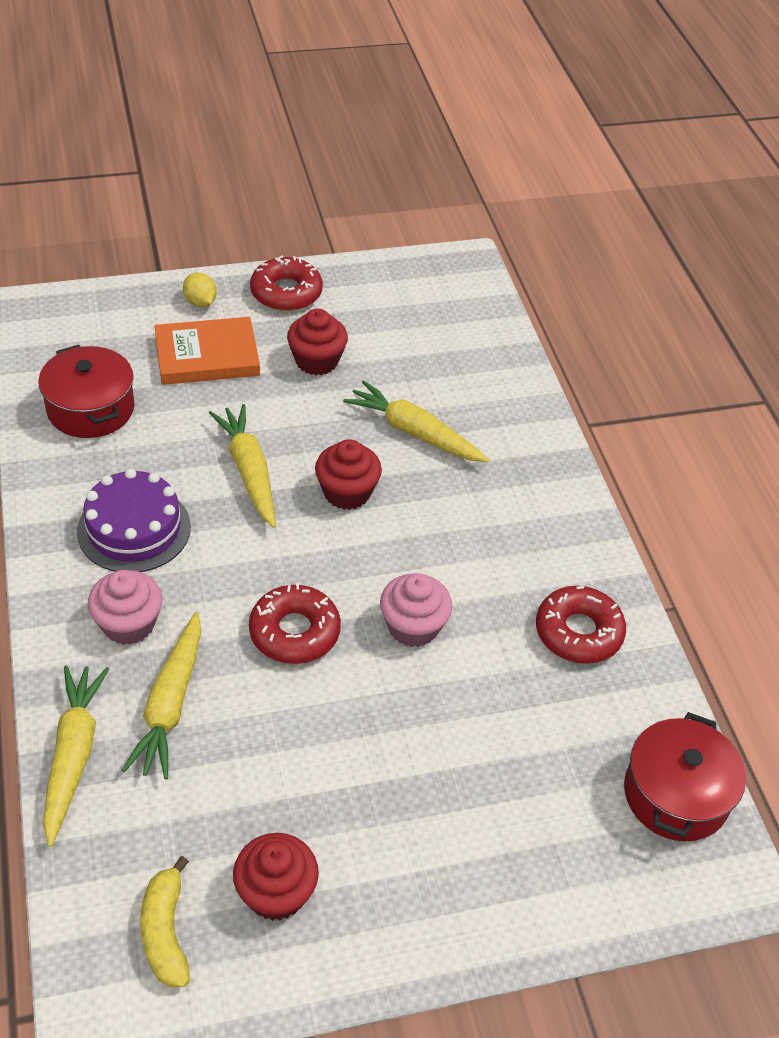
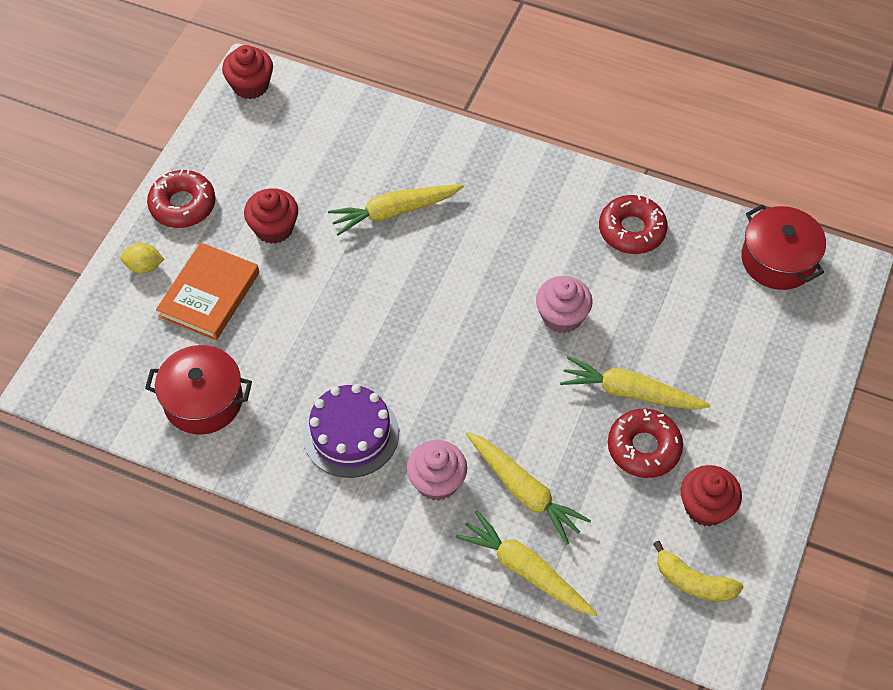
camera: 50 degrees left, 10 degrees up
yellow carrot [209,404,276,528] -> yellow carrot moved to [560,356,710,410]
red donut [249,583,341,664] -> red donut moved to [608,409,683,478]
red cupcake [315,439,382,510] -> red cupcake moved to [222,45,273,99]

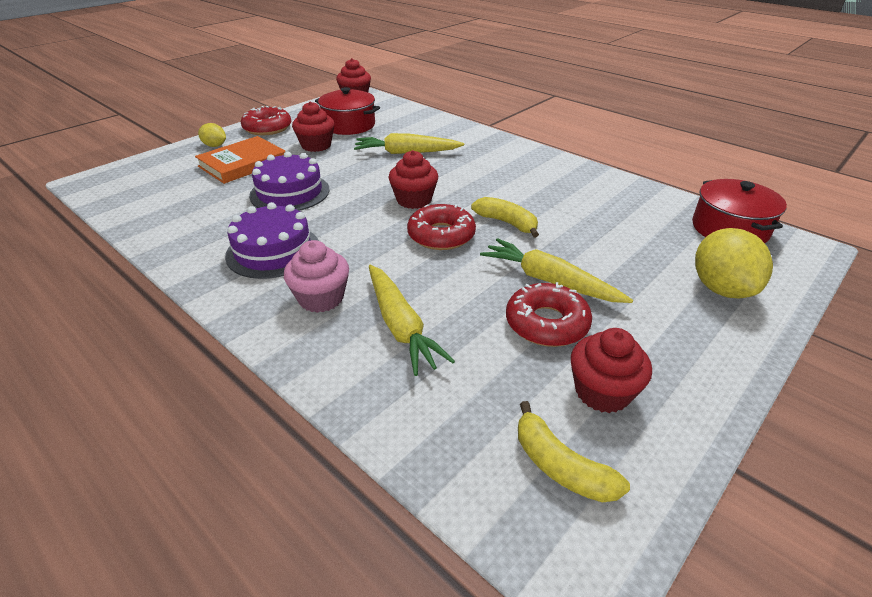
camera: 20 degrees right, 20 degrees down
red pot [145,345,252,434] -> red pot moved to [315,87,380,135]
yellow carrot [455,510,597,616] -> none
pink cupcake [536,276,593,333] -> yellow banana [471,197,539,238]
red donut [599,195,668,254] -> red donut moved to [407,204,476,250]
none -> purple cake [249,152,329,211]
none -> red cupcake [389,150,438,209]
none -> yellow lemon [695,228,773,298]

